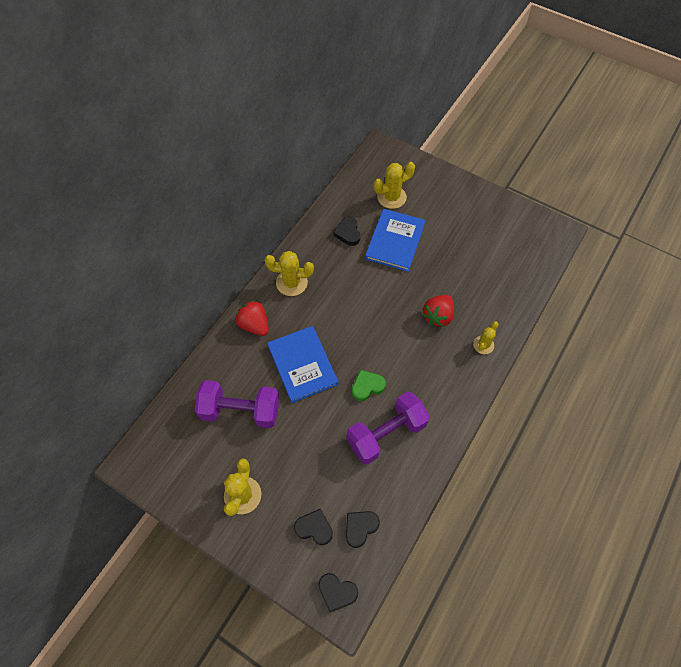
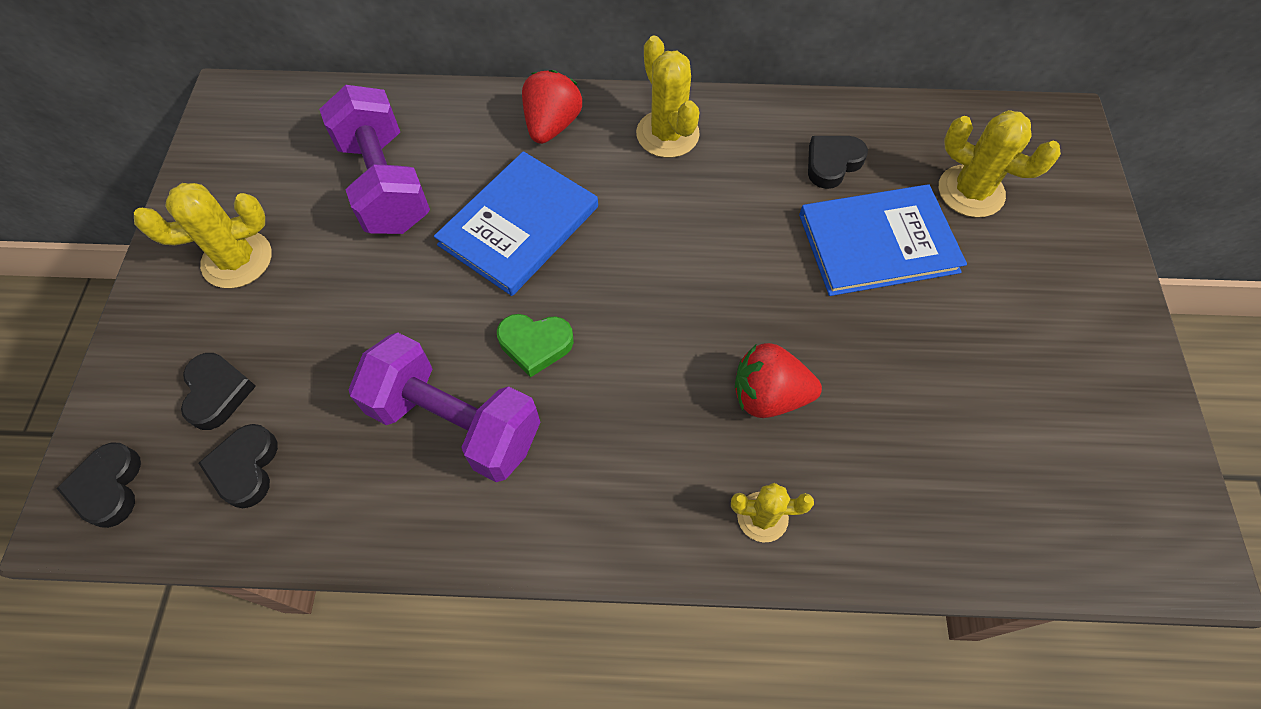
camera: 60 degrees right, 0 degrees up
black heart [346,511,380,548] -> black heart turned 105 degrees counterclockwise [198,424,278,508]
green heart [352,370,386,401] -> green heart turned 150 degrees clockwise [497,314,574,378]

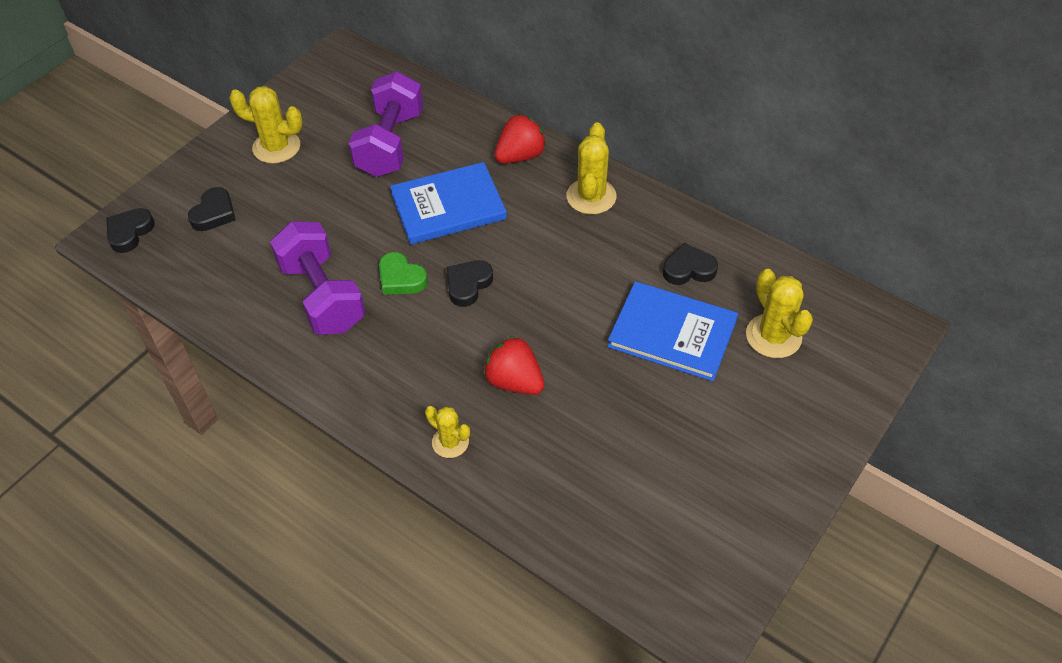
camera: 35 degrees right, 10 degrees down
black heart [198,424,278,508] -> black heart moved to [446,260,493,307]

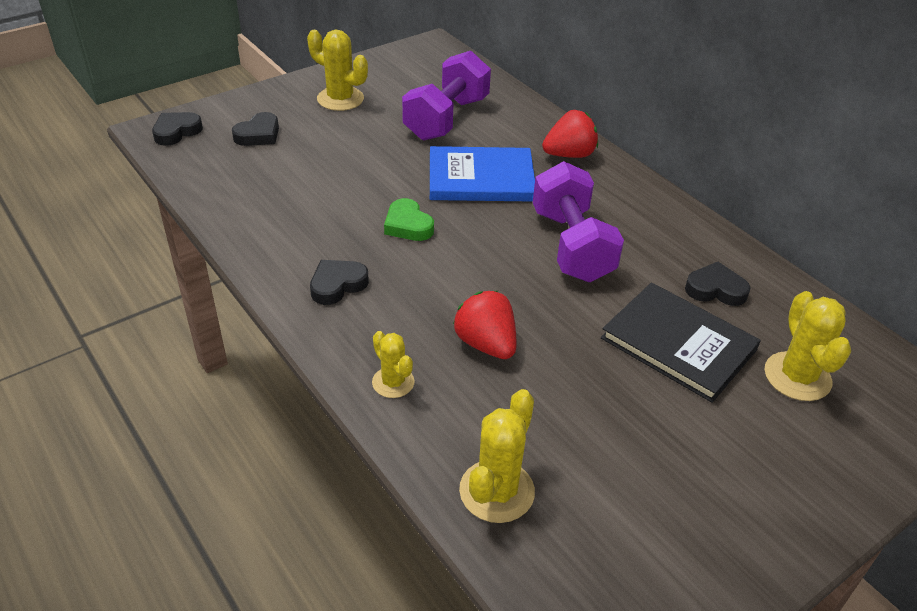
camera: 15 degrees right, 10 degrees down
purple dumbbell [270,221,365,335] -> purple dumbbell moved to [533,161,624,282]
black heart [446,260,493,307] -> black heart moved to [310,260,369,305]
yellow cactus [567,122,617,214] -> yellow cactus moved to [459,389,535,523]
blue book [608,281,738,381] -> black book [601,282,761,403]

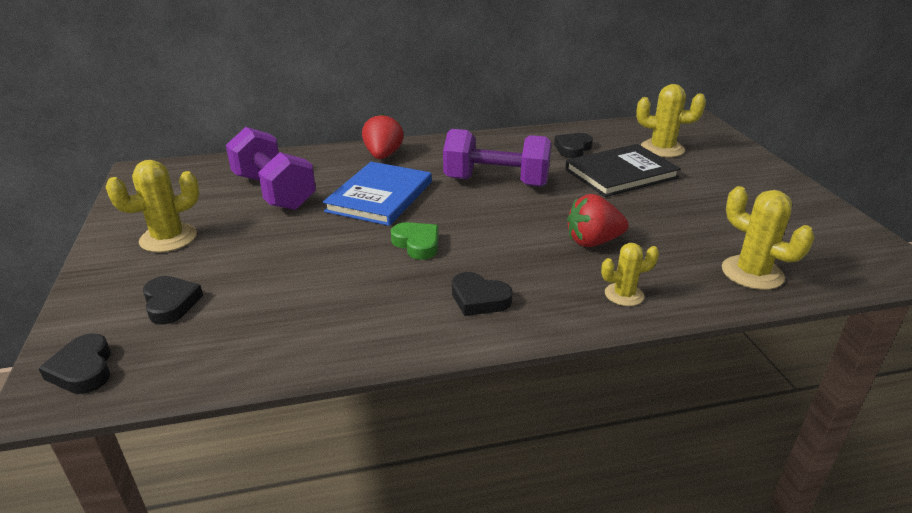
camera: 65 degrees left, 10 degrees down
black heart [310,260,369,305] -> black heart turned 45 degrees counterclockwise [452,272,513,316]
green heart [384,198,434,241] -> green heart turned 120 degrees counterclockwise [391,222,438,260]

